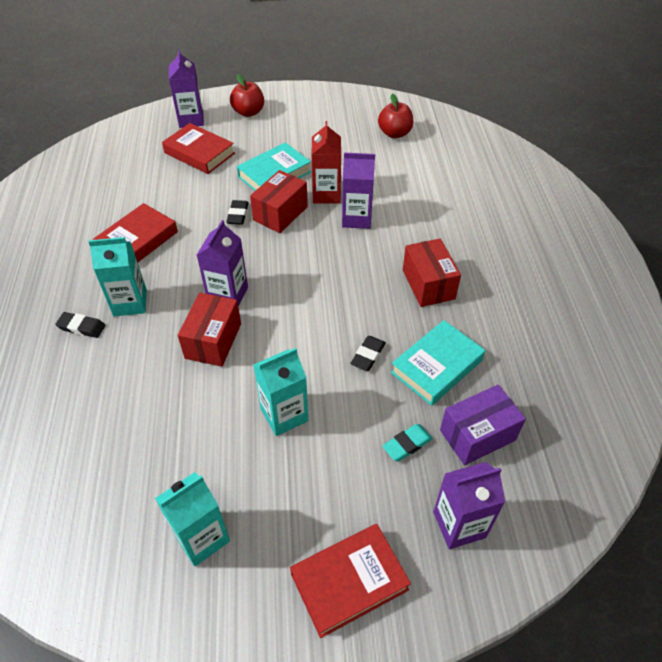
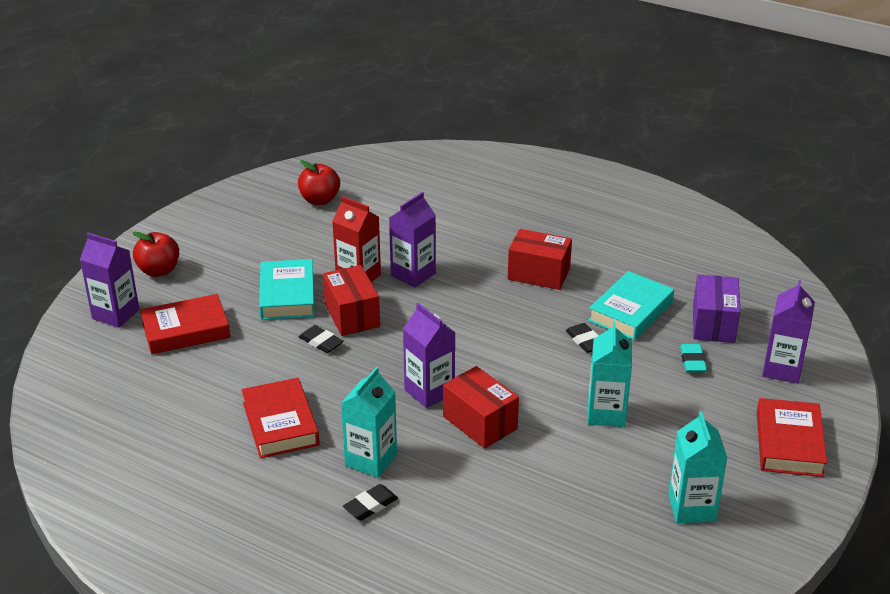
camera: 55 degrees left, 15 degrees down
turquoise book [391,320,485,406] -> turquoise book turned 45 degrees clockwise [588,271,674,340]

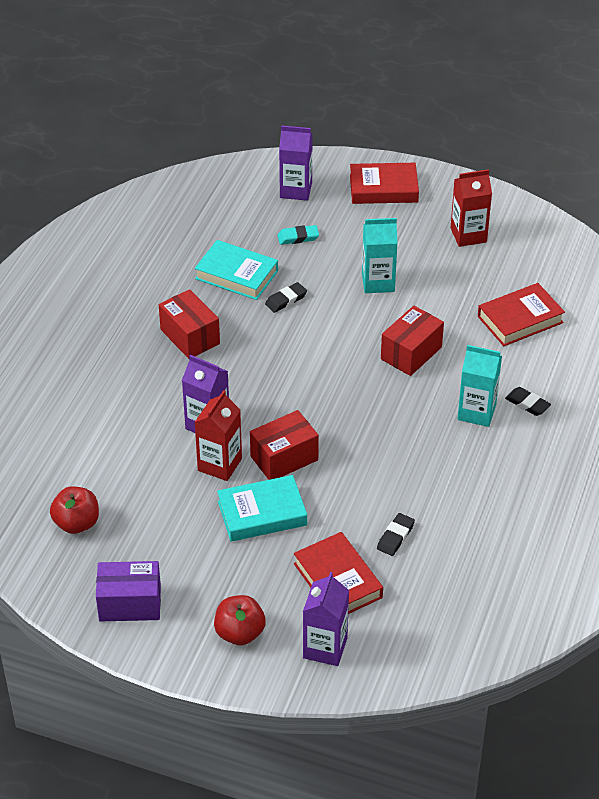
camera: 100 degrees left, 10 degrees up
red book [241,378,320,458] -> red book moved to [478,283,565,346]
black eraser [299,325,344,353] -> black eraser moved to [377,513,415,556]
purple carton [403,303,456,408] -> none
red box [508,229,572,290] -> red box turned 45 degrees counterclockwise [159,289,220,359]
turquoise carton [668,411,728,523] -> red carton [451,169,492,247]
purple box [693,274,741,343] -> purple box moved to [96,561,161,622]

